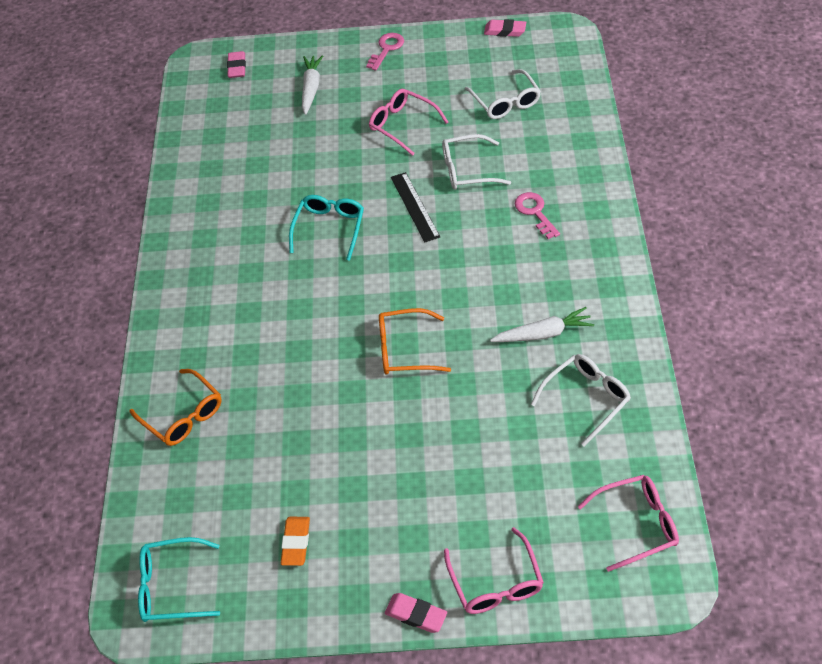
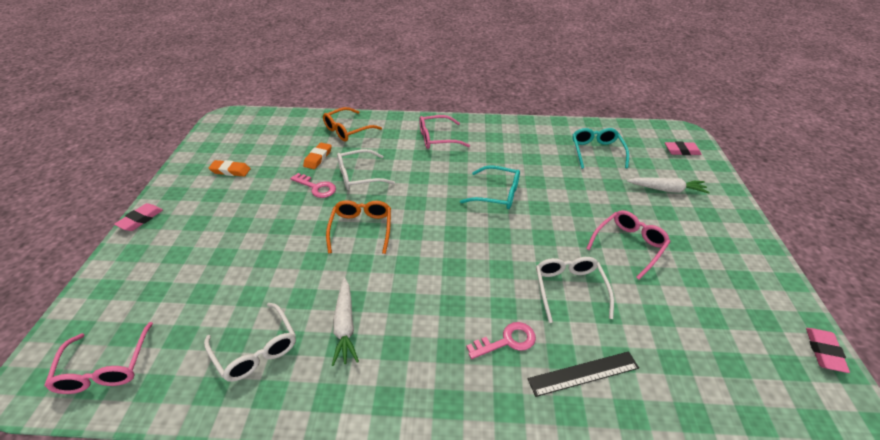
camera: 90 degrees right, 10 degrees down
turquoise glasses [138,537,220,622] -> turquoise glasses moved to [572,128,629,169]
pink key [366,33,404,71] -> pink key moved to [290,173,336,198]
black ruler [391,172,440,242] -> black ruler moved to [528,351,639,397]
pink glasses [444,527,544,614] -> pink glasses moved to [419,115,470,149]
white glasses [465,69,541,119] -> white glasses moved to [337,149,395,190]
none -> orange eraser [303,143,332,169]

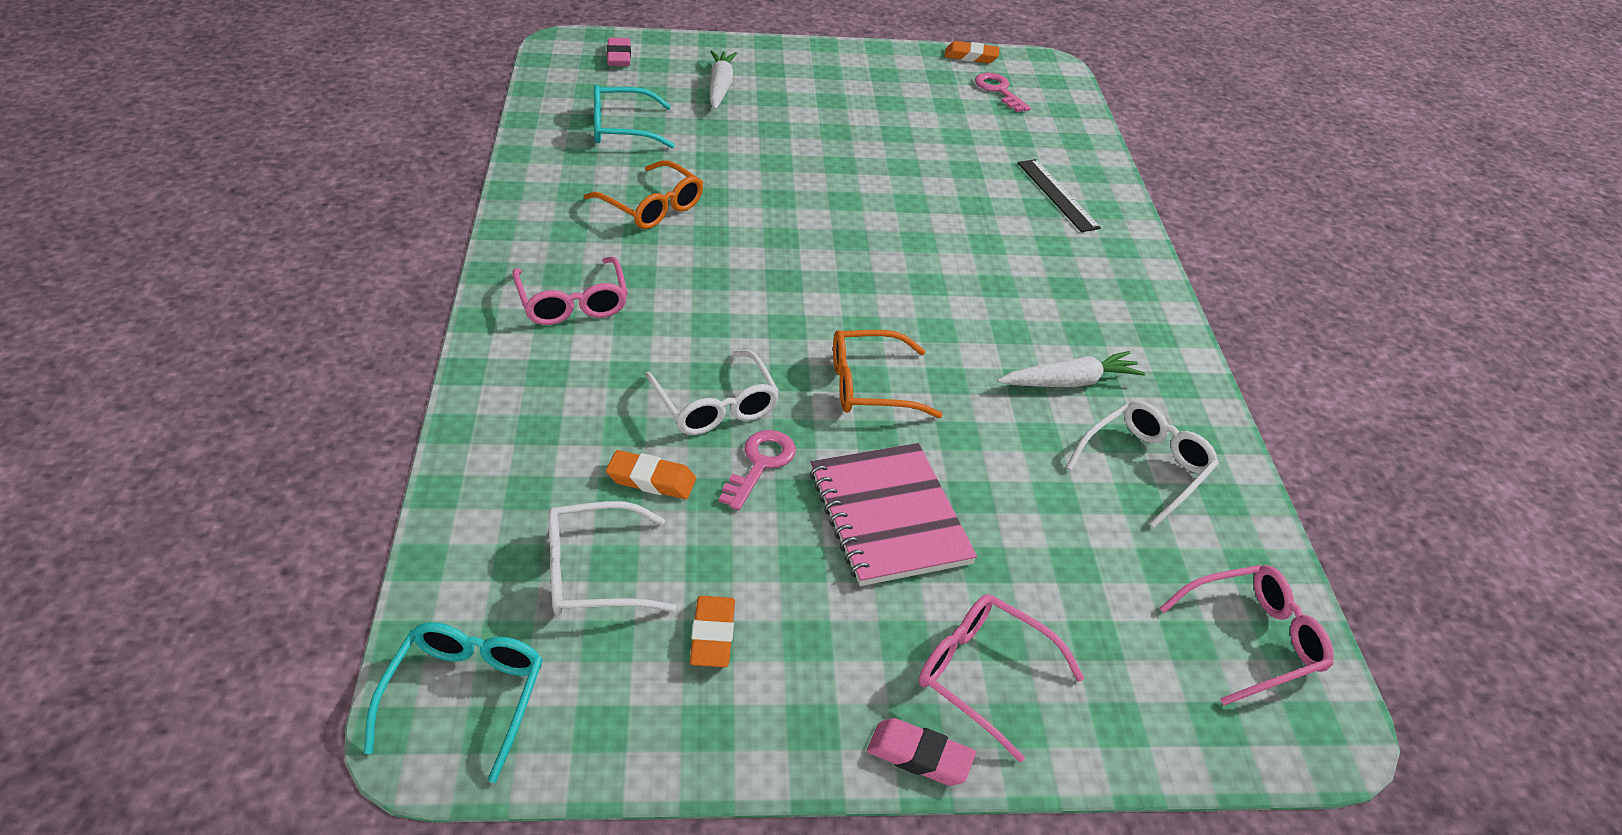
camera: 100 degrees left, 0 degrees up
orange glasses [323,107,382,141] -> orange glasses moved to [584,160,703,229]
turquoise glasses [460,165,520,209] -> turquoise glasses moved to [364,622,543,783]
pink key [466,322,536,359] -> pink key moved to [975,73,1031,112]
white glasses [536,257,614,323] -> white glasses moved to [548,501,676,616]
pink glasses [586,210,670,280] -> pink glasses moved to [919,594,1084,763]
pink eraser [806,328,850,373] -> orange eraser [944,41,1000,63]
none -> pink notebook [810,443,977,586]

